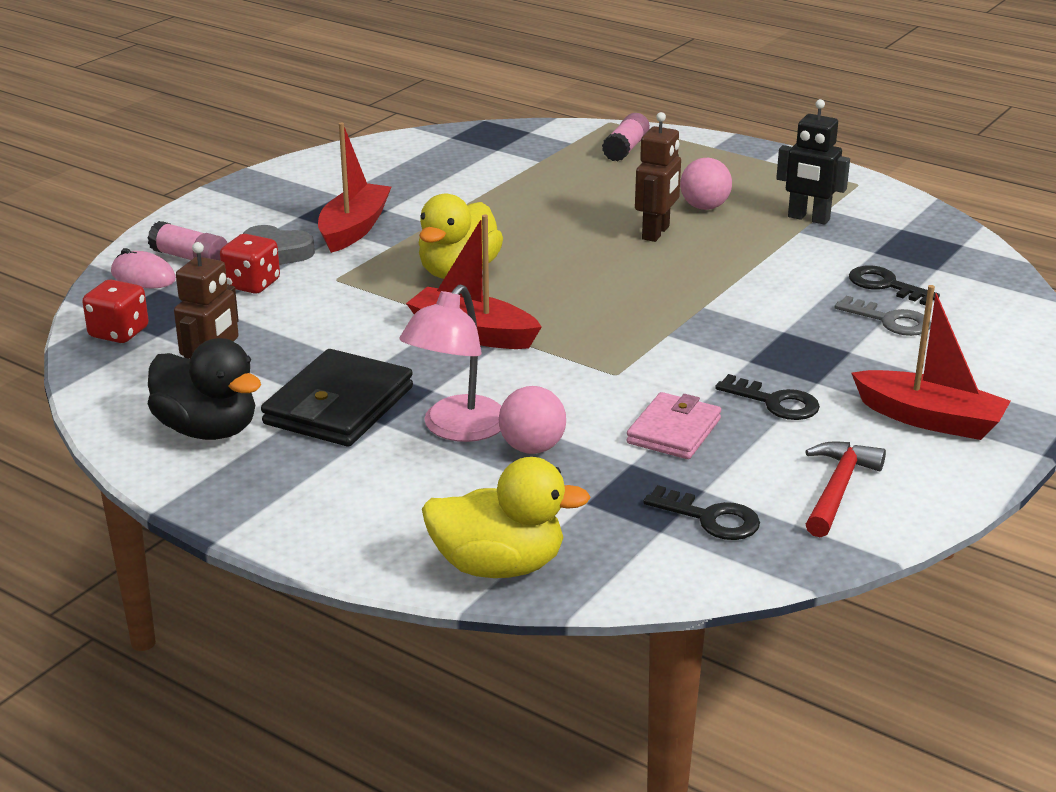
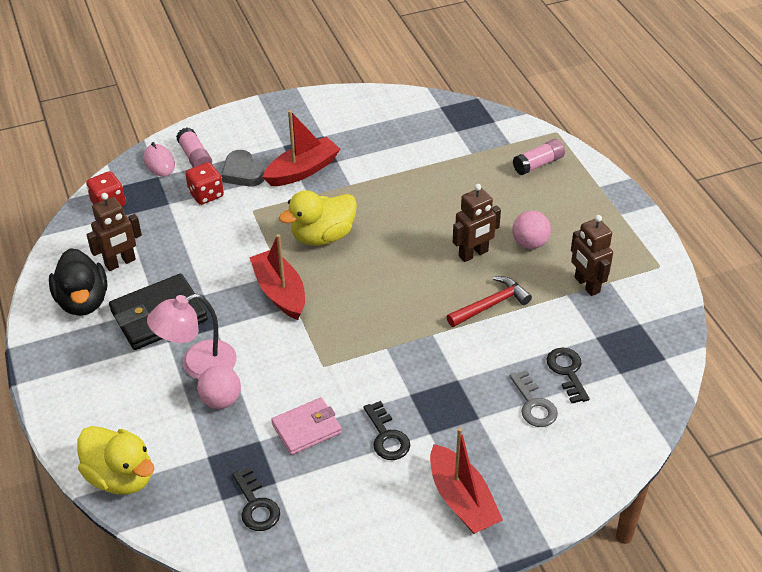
camera: 35 degrees right, 15 degrees up
black robot [776,99,850,225] -> brown robot [571,215,613,296]
red hammer [805,441,886,537] -> red hammer moved to [447,276,532,327]

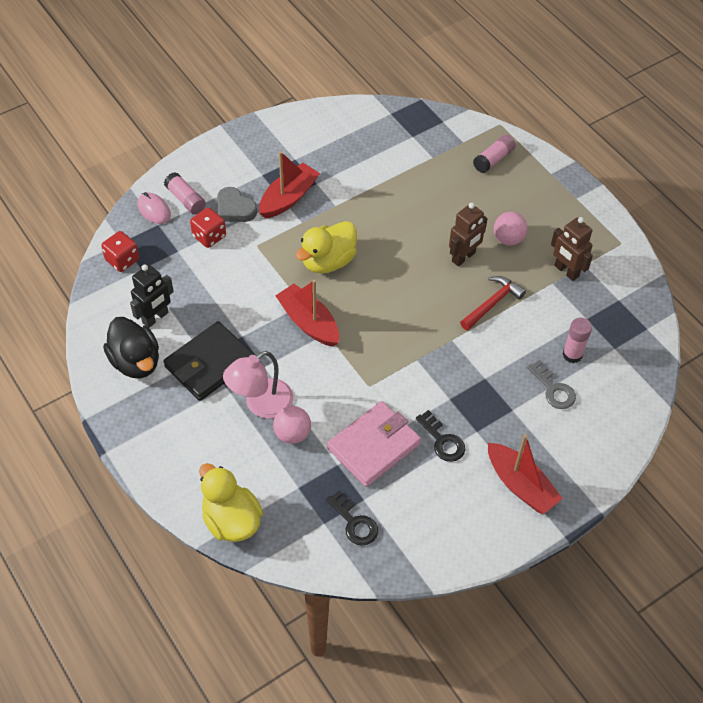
camera: 15 degrees left, 10 degrees up
yellow duck [77,426,154,494] -> yellow duck turned 150 degrees counterclockwise [199,463,263,542]
brown robot [86,193,142,271] -> black robot [130,264,174,328]
pink wallet [271,397,342,455] -> pink wallet [327,401,421,487], size x1.53
black key [546,348,590,403] -> pink glue stick [562,318,592,363]

